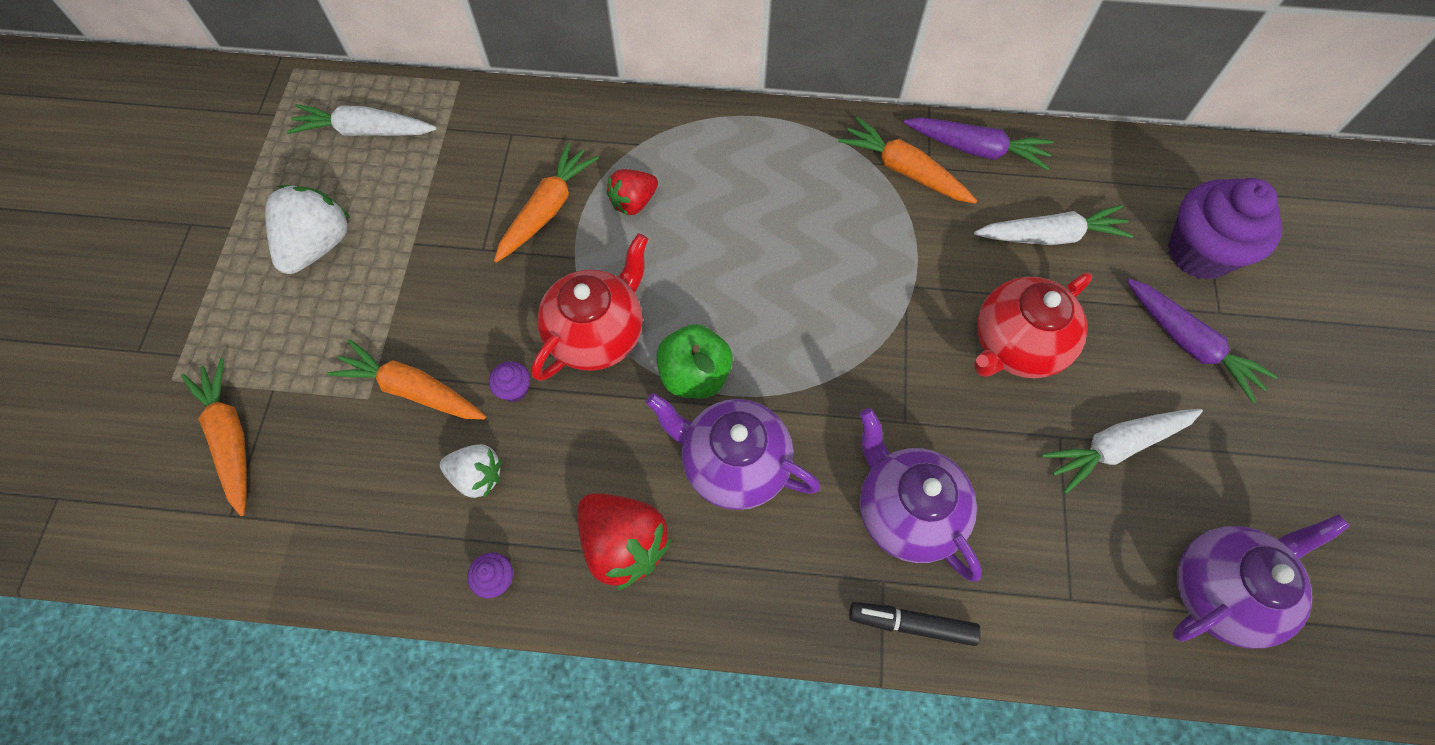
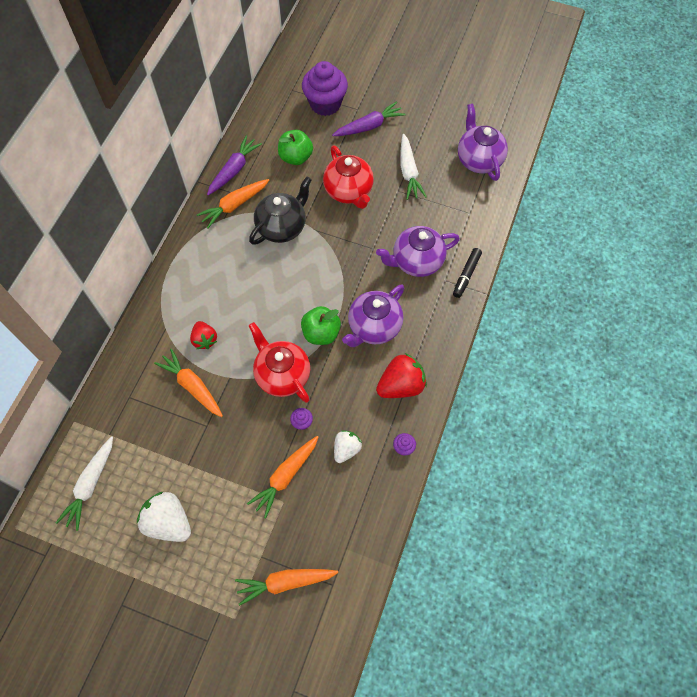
camera: 75 degrees left, 0 degrees up
white carrot [974,205,1134,245] -> green apple [278,130,313,165]
none -> black teapot [249,177,312,245]

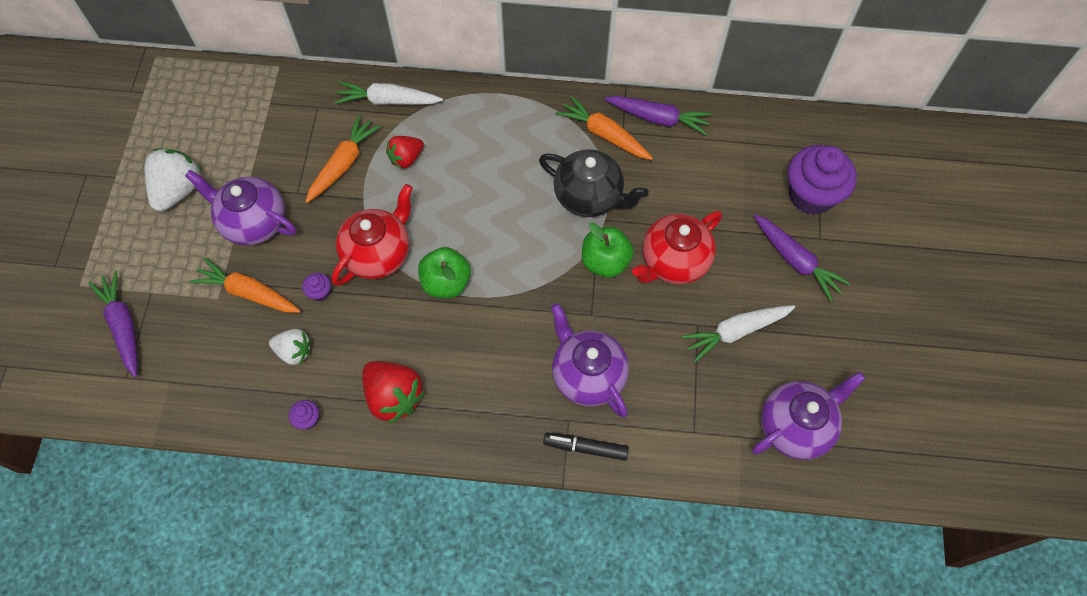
camera: 75 degrees right, 0 degrees up
white carrot [56,436,113,531] -> white carrot moved to [335,81,443,105]
orange carrot [235,569,338,606] -> purple carrot [88,271,138,377]
green apple [278,130,313,165] -> green apple moved to [582,222,634,278]
purple teapot [342,284,404,347] -> purple teapot moved to [185,170,296,246]

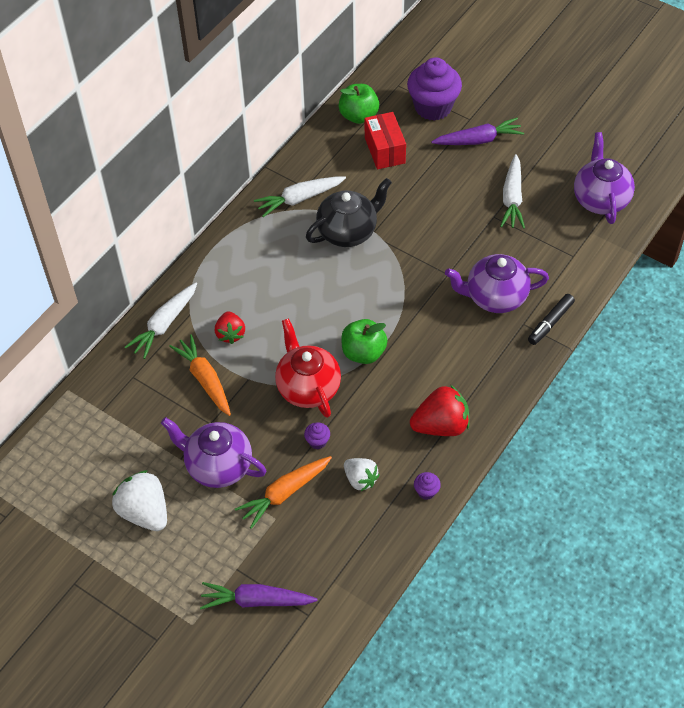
camera: 60 degrees left, 10 degrees down
purple teapot [185,170,296,246] -> purple teapot turned 60 degrees clockwise [161,417,266,488]
white strawberry [269,329,311,365] -> white strawberry turned 90 degrees clockwise [344,458,380,491]
orange carrot [556,95,653,160] -> white carrot [254,176,346,217]
green apple [582,222,634,278] -> green apple moved to [338,84,379,124]
purple carrot [605,96,712,135] -> none
red teapot [632,211,722,284] -> none
none -> red box [365,112,406,169]

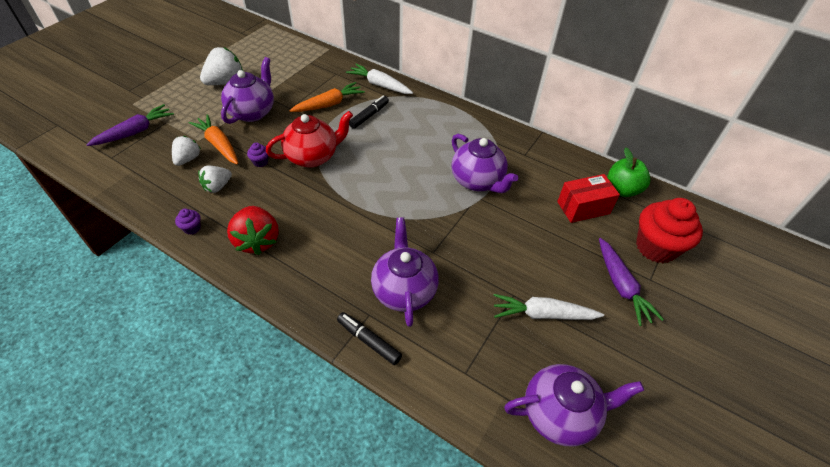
camera: 85 degrees right, 5 degrees down
purple carrot [200,582,318,610] -> purple carrot turned 45 degrees clockwise [86,104,174,146]
red strawberry [215,311,245,344] -> black marker [349,96,389,129]
white carrot [254,176,346,217] -> none
black teapot [306,178,392,247] -> purple teapot [451,134,518,193]
green apple [341,319,388,364] -> none
purple cupcake [407,57,462,121] -> red cupcake [636,198,703,263]
none -> white strawberry [172,136,201,166]

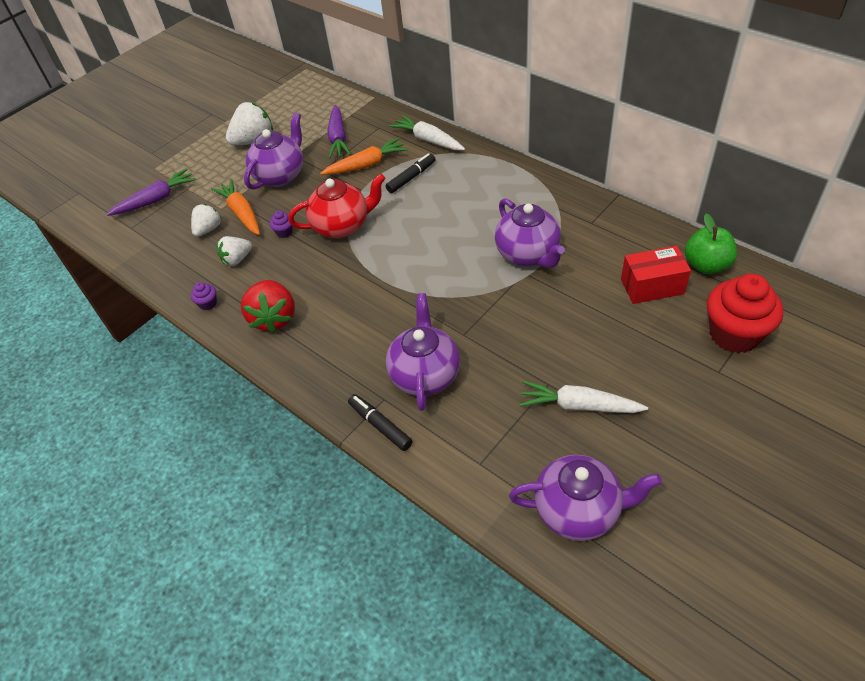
camera: 15 degrees right, 0 degrees up
purple carrot [599,238,664,326] -> purple carrot moved to [327,105,351,159]

